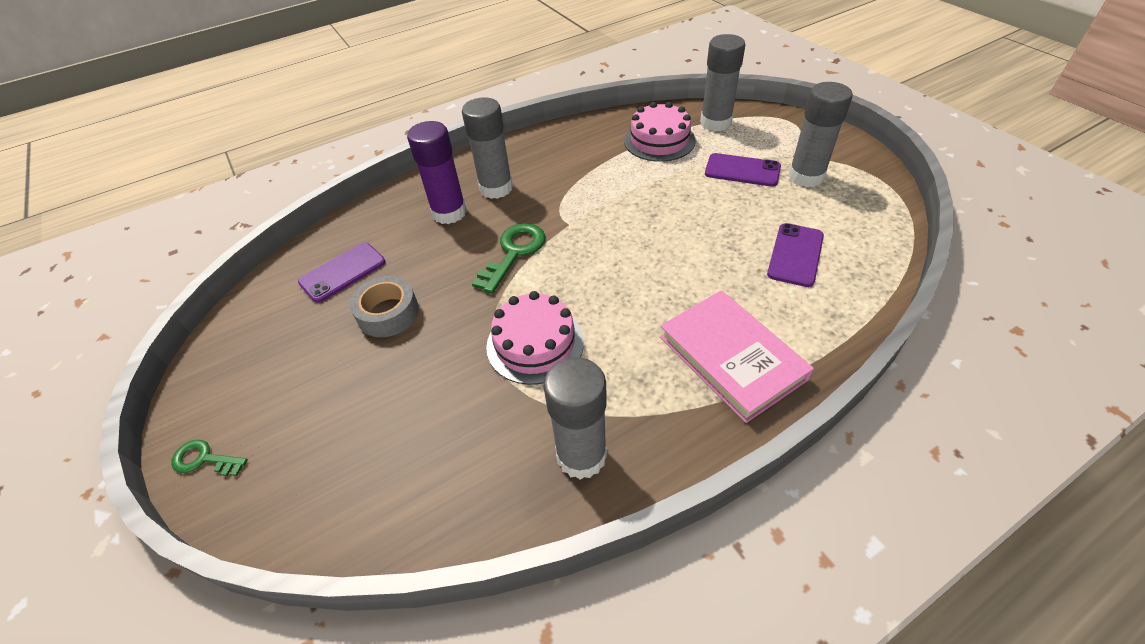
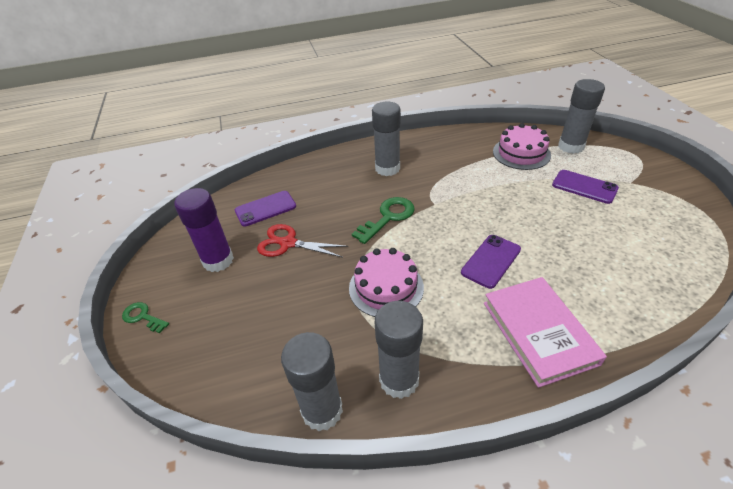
camera: 15 degrees right, 5 degrees down
grey tape [350,276,419,337] -> red scissors [257,224,348,258]
purple glue stick [407,121,467,224] -> purple glue stick moved to [174,188,234,272]
purple phone [767,223,824,287] -> purple phone moved to [461,235,521,289]
grey glue stick [788,82,853,187] -> grey glue stick moved to [281,332,343,431]

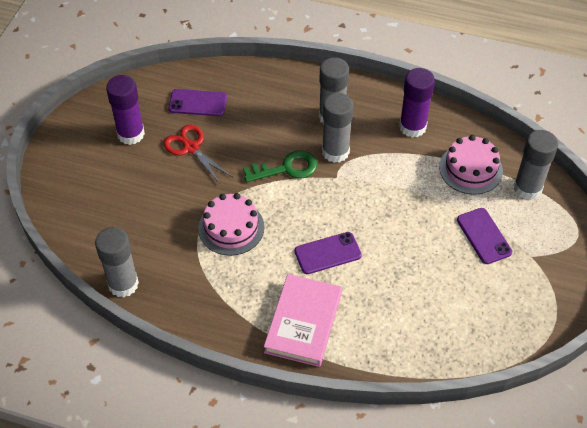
camera: 30 degrees right, 10 degrees up
green key [122,302,169,333] -> none
grey glue stick [374,301,423,399] -> grey glue stick moved to [322,93,354,163]
none -> purple glue stick [399,68,435,138]

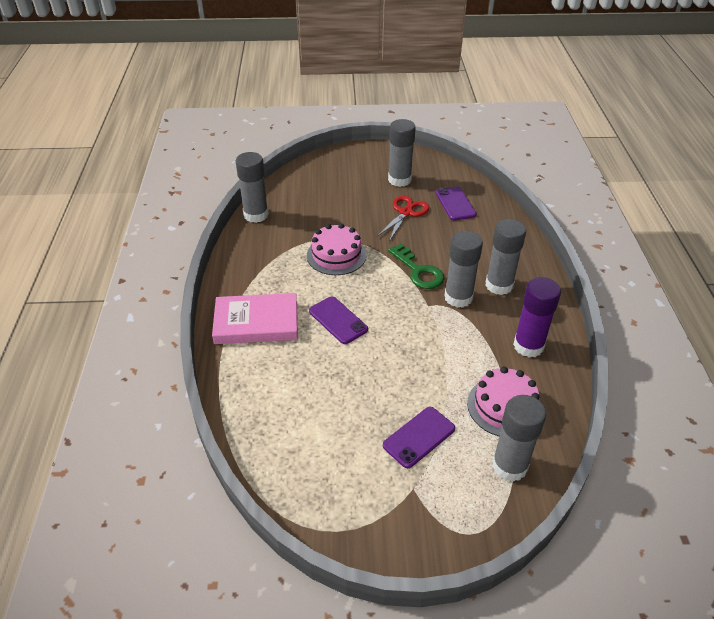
camera: 70 degrees right, 10 degrees down
purple glue stick [106,75,145,145] -> grey glue stick [388,119,416,187]

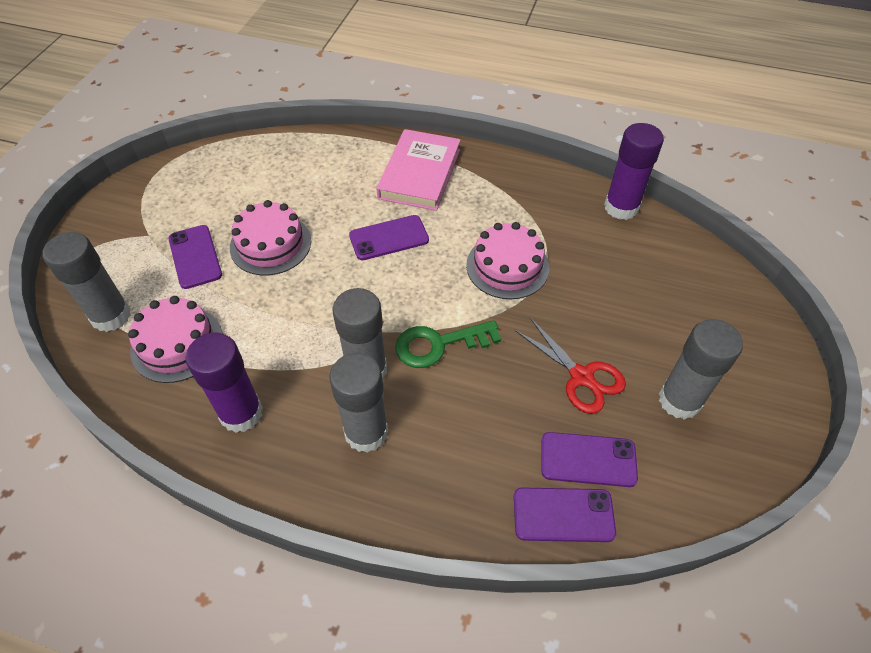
camera: 110 degrees right, 10 degrees up
grey glue stick [236,152,269,223] -> purple glue stick [604,123,664,220]
none -> pink cake [230,200,311,276]
none -> purple phone [514,488,616,542]

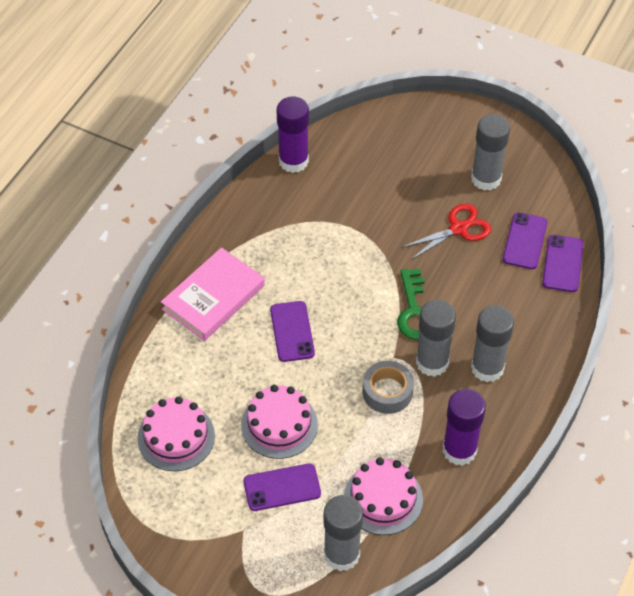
camera: 80 degrees left, 0 degrees up
pink book [376,129,461,211] -> pink book turned 75 degrees counterclockwise [161,247,265,341]
pink cake [466,222,549,299] -> pink cake moved to [137,396,215,471]
none -> grey tape [363,361,414,414]

